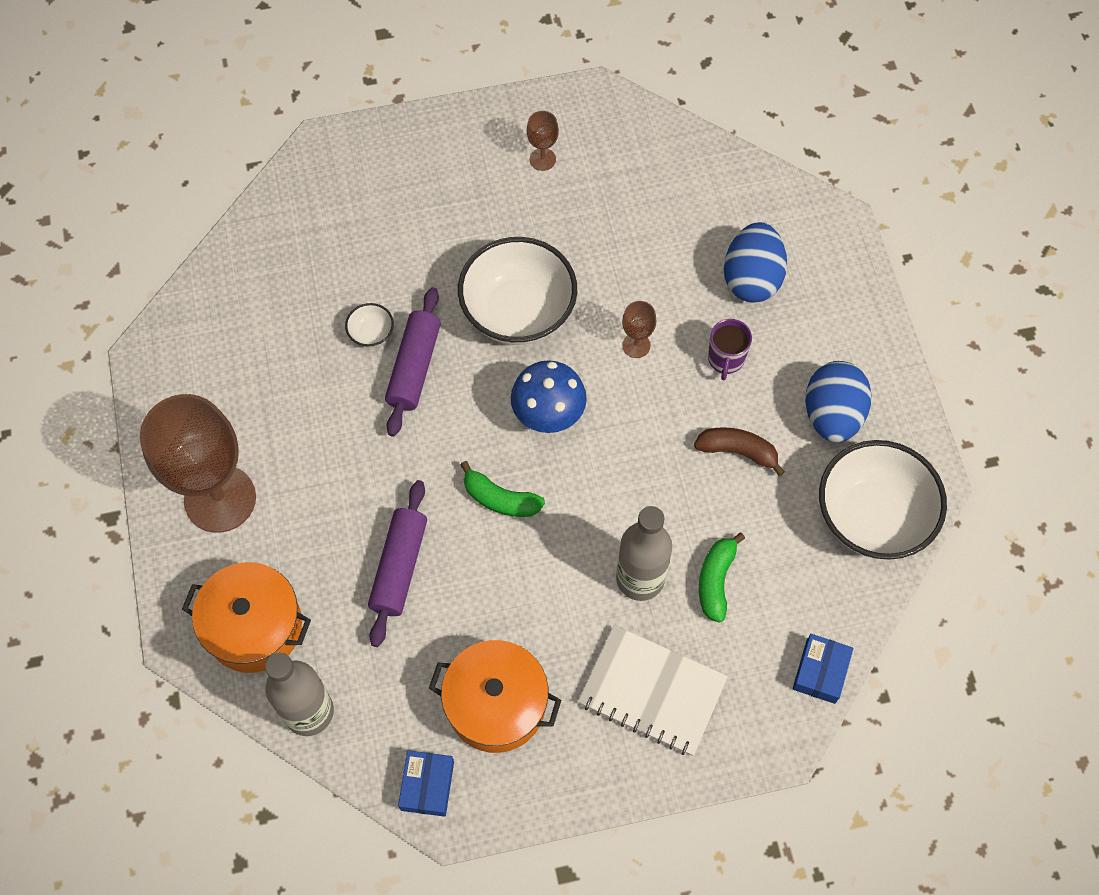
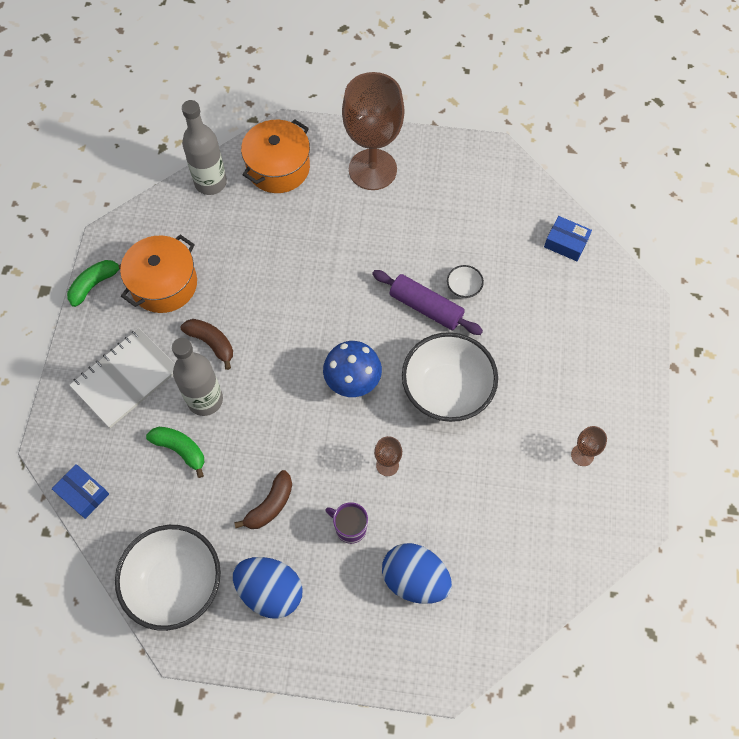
camera: 110 degrees right, 0 degrees up
purple rolling pin [368,480,427,647] -> none
blue box [398,750,454,817] -> blue box moved to [544,216,592,261]
green banana [460,461,545,517] -> green banana moved to [67,260,121,307]
none -> brown banana [181,319,233,370]

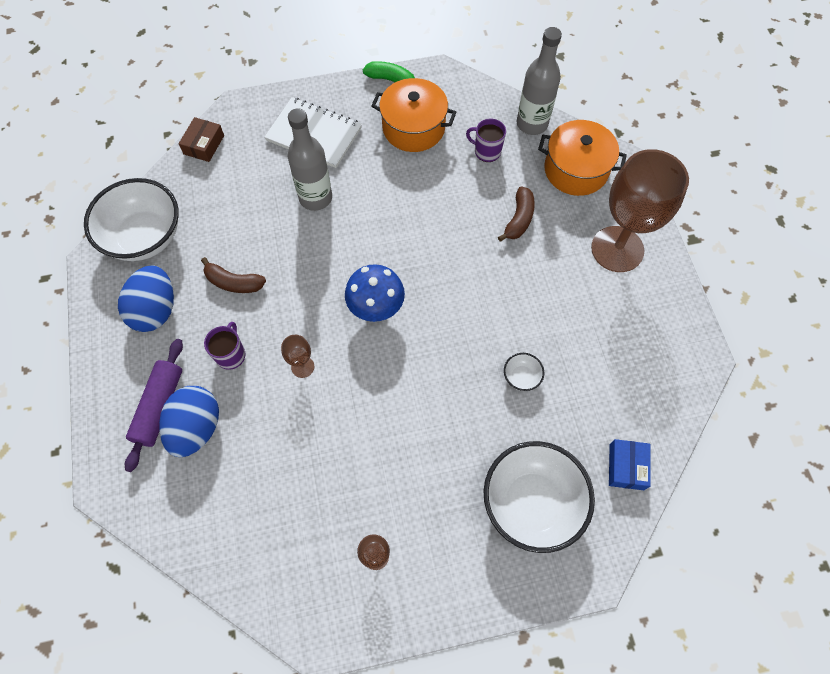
camera: 70 degrees right, 0 degrees up
blue box [52,464,109,519] -> brown box [178,117,224,162]
green banana [146,427,205,478] -> none
brown banana [181,319,233,370] -> brown banana moved to [498,186,535,241]
purple rolling pin [372,270,483,335] -> purple rolling pin moved to [125,339,183,472]
white bowl [402,332,498,422] -> white bowl moved to [484,441,595,553]
none -> purple mug [466,118,506,162]

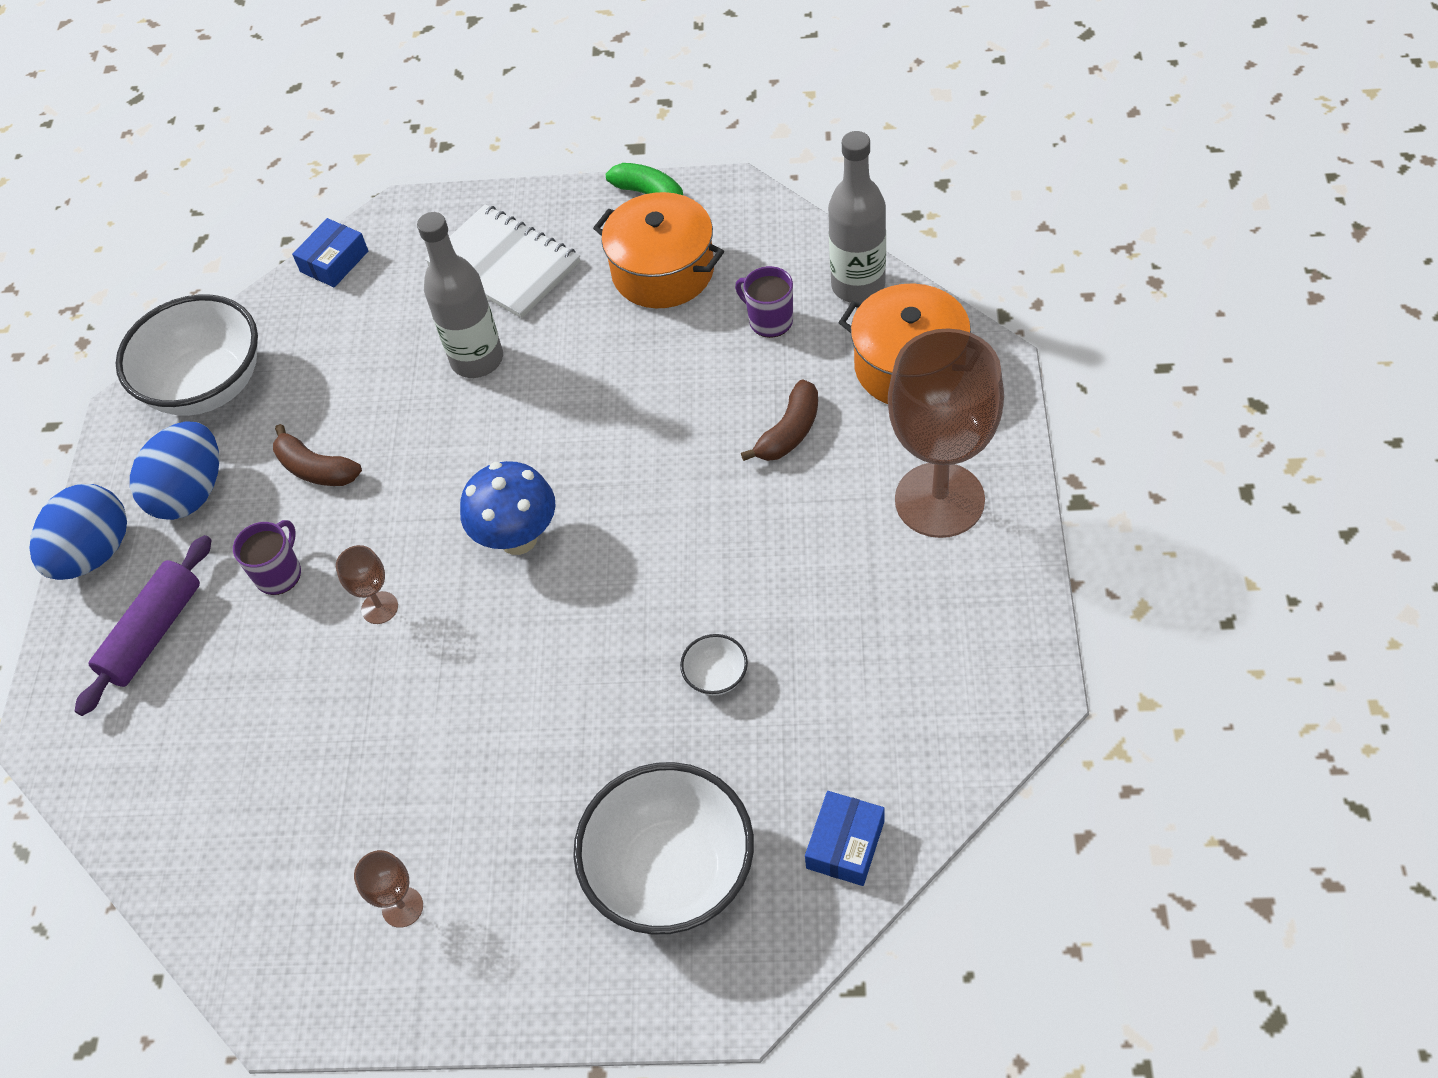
camera: 20 degrees right, 10 degrees down
blue egg [159,386,219,457] -> blue egg moved to [29,484,127,580]
brown box [178,117,224,162] -> blue box [292,218,368,287]

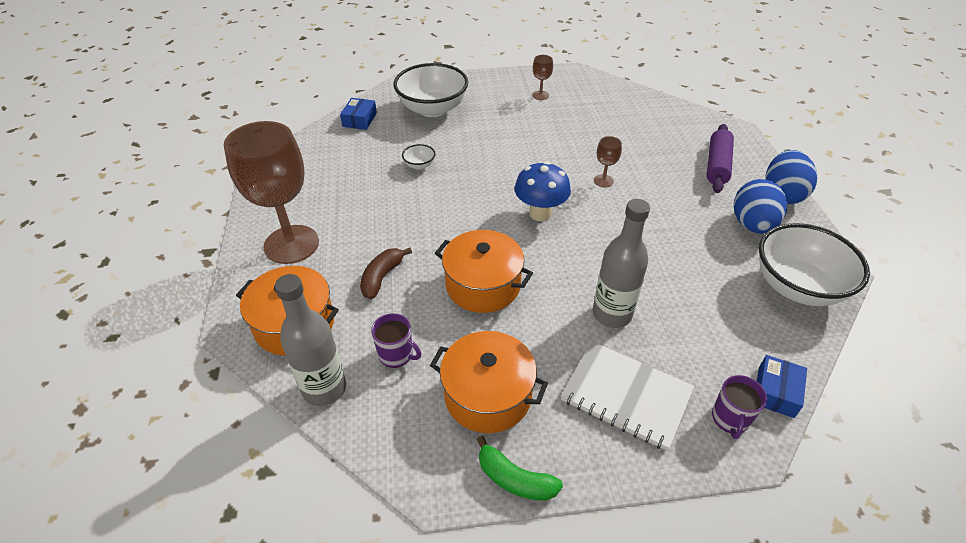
camera: 165 degrees right, 10 degrees down
purple mug [233,520,301,595] -> purple mug moved to [712,375,767,439]
brown banana [273,424,362,486] -> none
none -> orange pot [435,230,533,313]

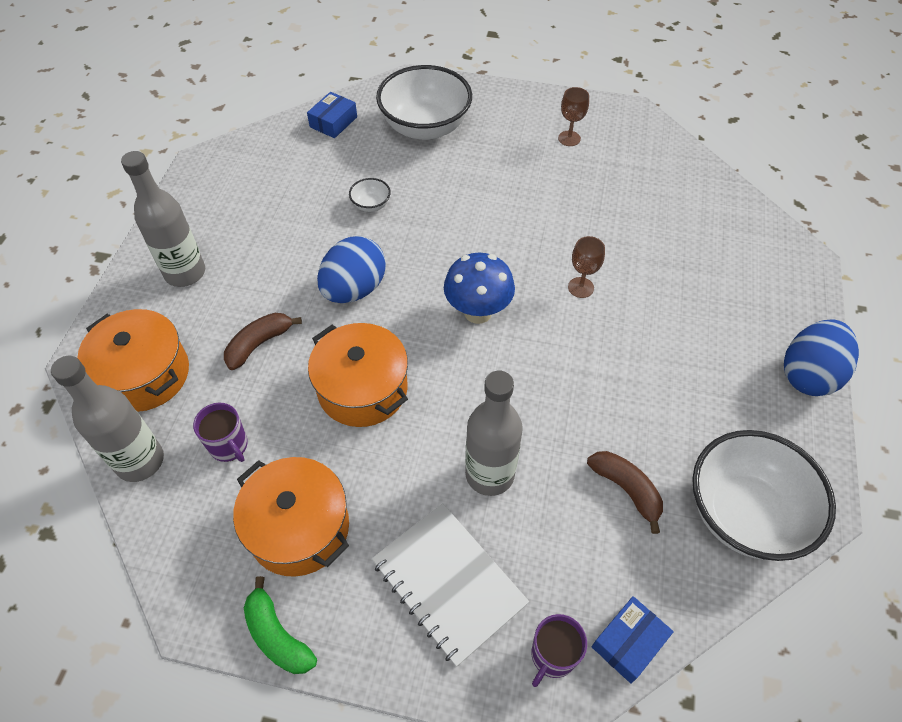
camera: 20 degrees right, 10 degrees up
brown goblet [223,121,319,264] -> grey bottle [121,151,205,287]
purple rolling pin [707,124,734,193] -> none
blue egg [734,179,787,234] -> blue egg moved to [317,236,386,303]
none -> brown banana [587,451,663,534]

